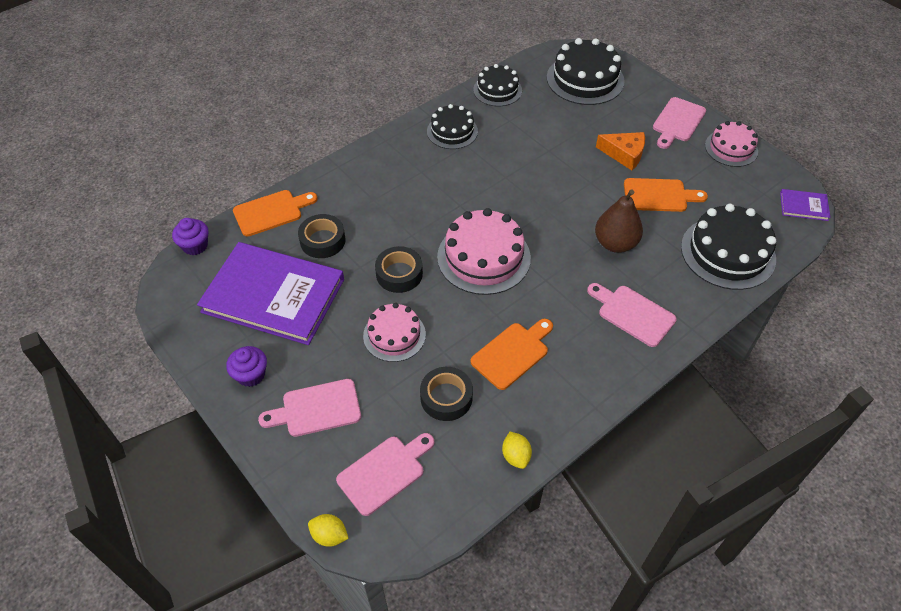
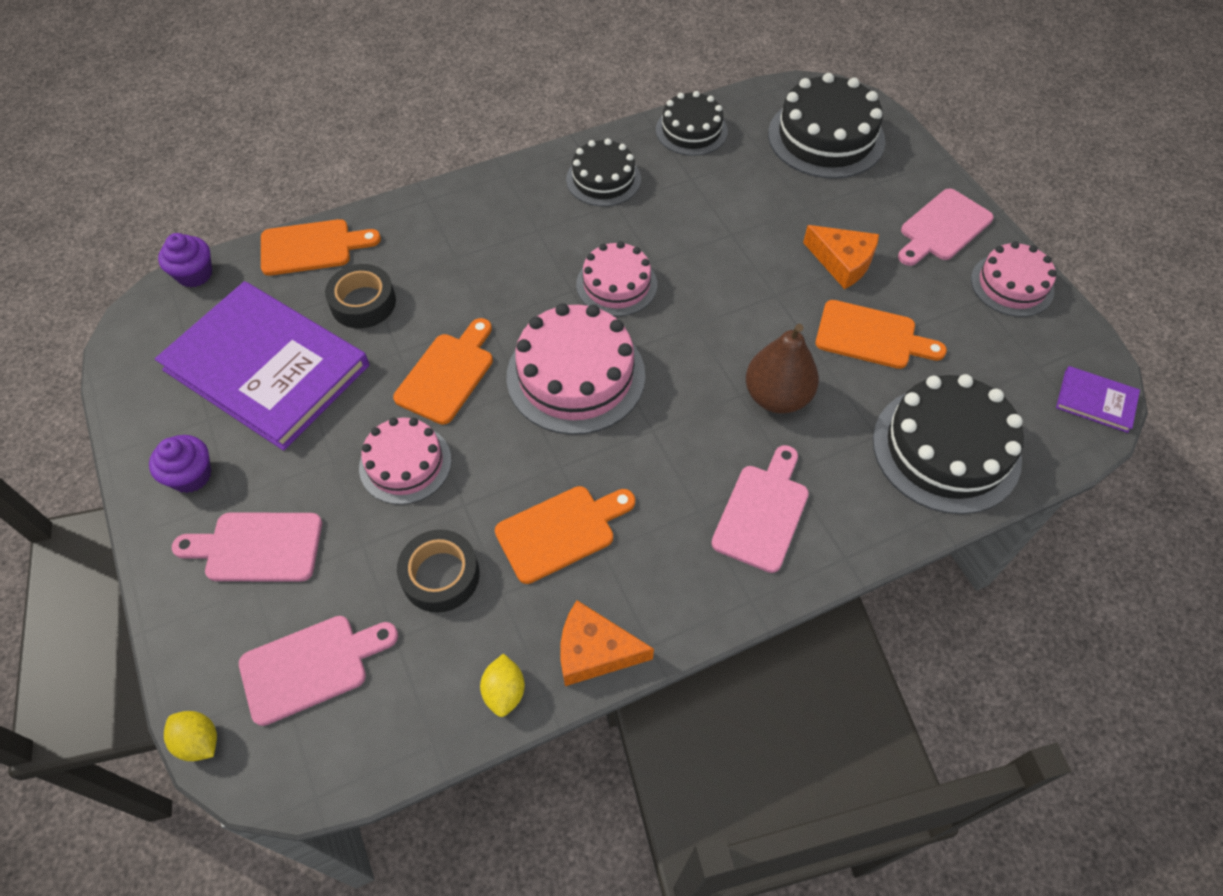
camera: 15 degrees right, 5 degrees up
black tape [375,246,423,293] -> orange cutting board [393,318,493,425]
pink cutting board [587,283,677,347] -> pink cutting board turned 60 degrees clockwise [711,445,809,573]
none -> orange cheese [560,600,654,686]
none -> pink cake [576,241,657,316]

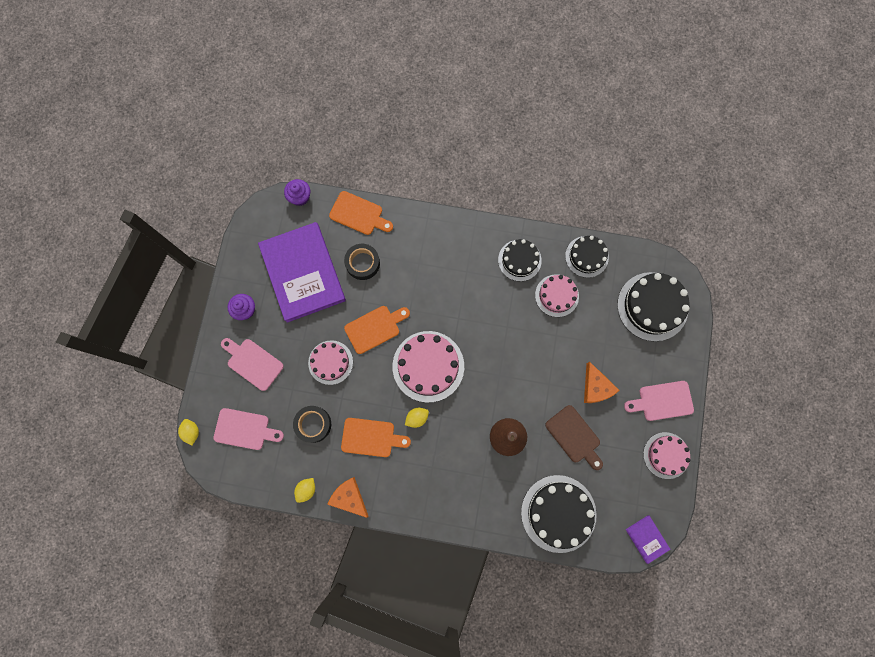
camera: 35 degrees right, 20 degrees up
pink cake [576,241,657,316] -> pink cake moved to [535,274,579,317]
pink cutting board [711,445,809,573] -> none
orange cutting board [816,300,947,369] -> brown cutting board [545,405,603,470]
none -> yellow lemon [405,408,429,428]

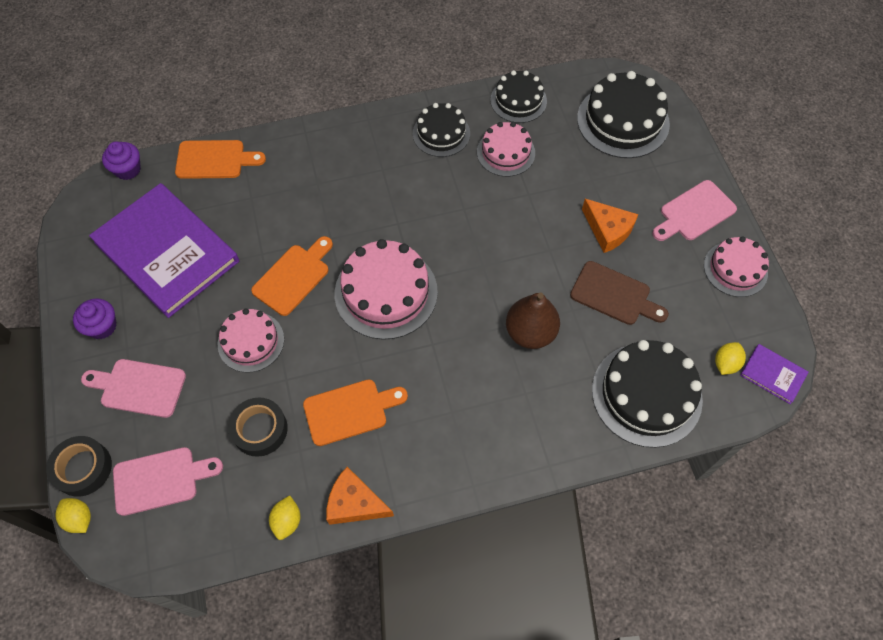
camera: 25 degrees left, 15 degrees down
black tape [344,244,380,280] -> black tape moved to [46,436,112,497]
yellow lemon [405,408,429,428] -> yellow lemon moved to [715,342,746,375]

